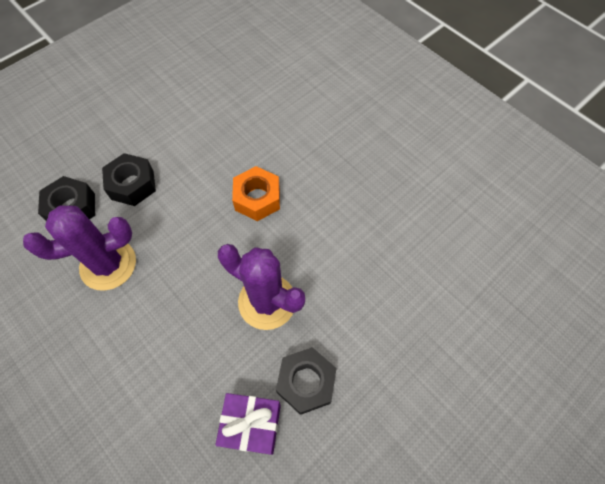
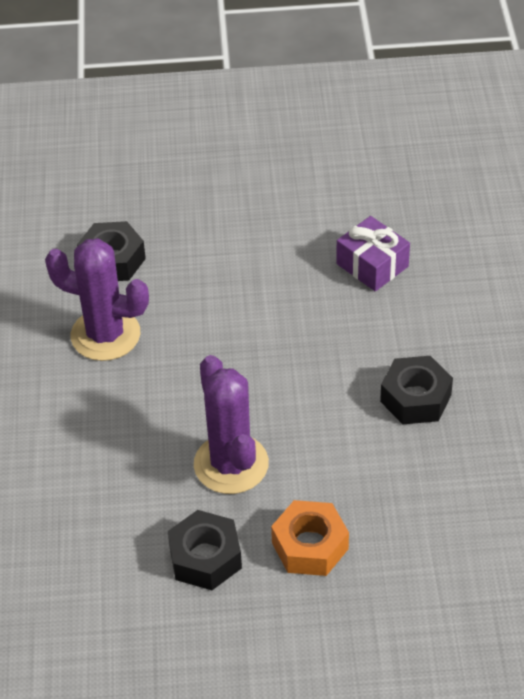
camera: 40 degrees right, 15 degrees down
black nut [102,153,156,206] -> black nut moved to [380,356,453,424]
purple gift [215,393,281,455] -> purple gift moved to [336,216,410,291]
orange nut [232,166,280,221] -> orange nut moved to [271,500,349,576]

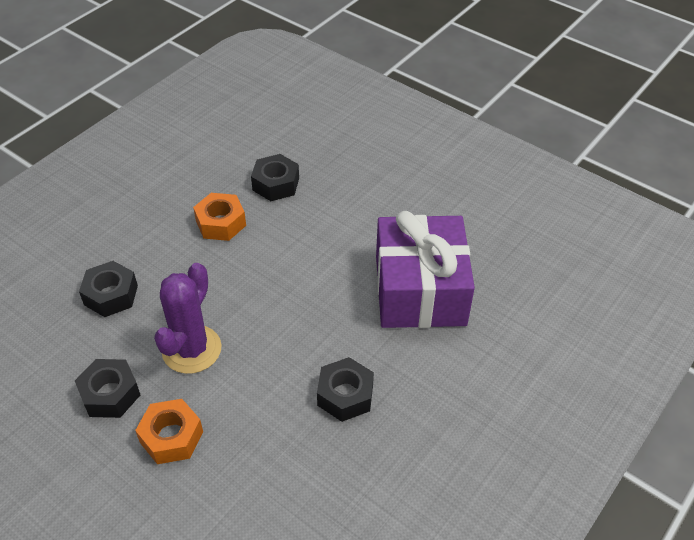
camera: 40 degrees right, 0 degrees up
purple cactus [45,238,149,361] -> orange nut [193,193,246,241]
purple gift [336,216,410,291] -> purple gift [376,211,475,328], size x2.08
none -> black nut [79,261,138,317]

